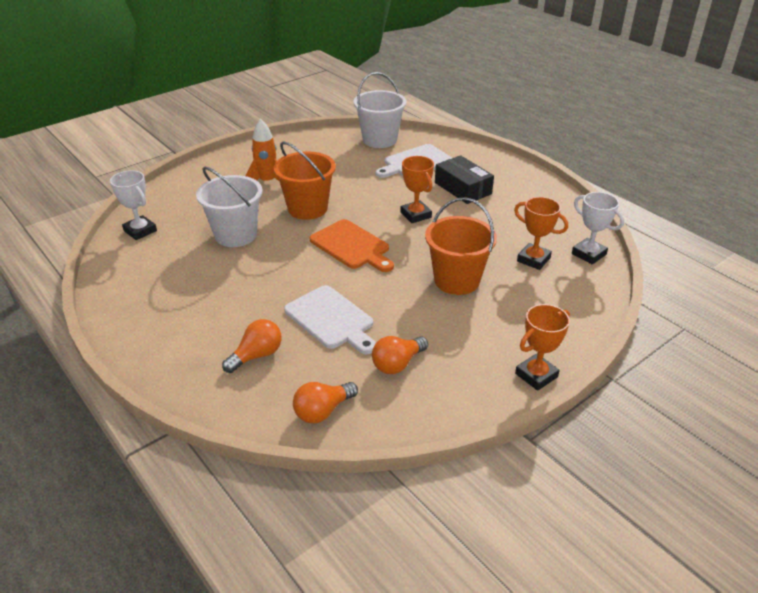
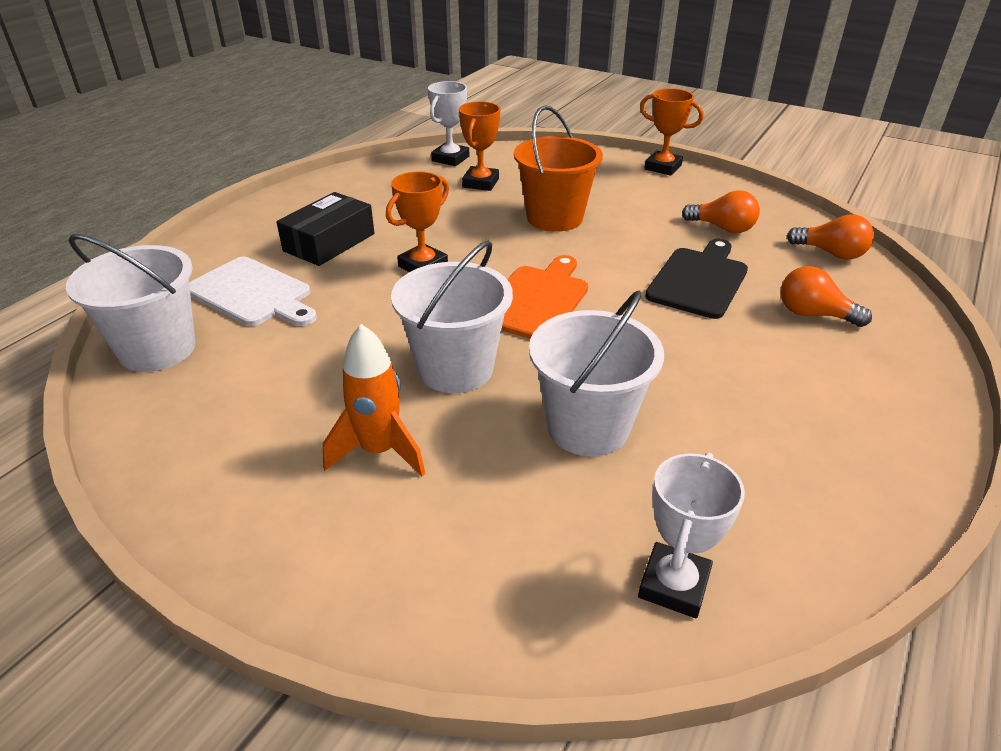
camera: 110 degrees left, 0 degrees up
orange bucket [274,141,336,220] -> white bucket [391,241,513,393]
white cutting board [284,285,376,354] -> black cutting board [645,239,748,319]

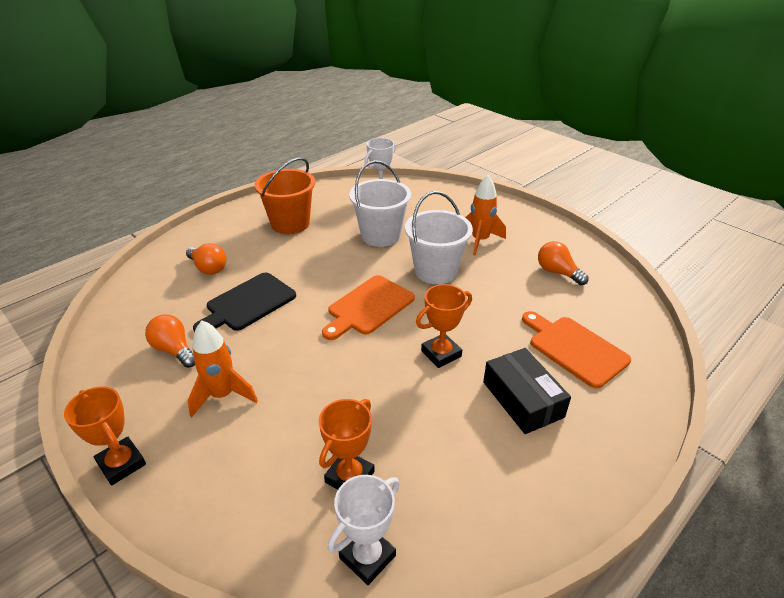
camera: 165 degrees left, 0 degrees up
white bucket [66,234,195,372] -> none
white cutting board [189,257,317,326] -> orange cutting board [522,311,631,388]
black box [276,192,374,266] -> black box turned 75 degrees counterclockwise [483,348,571,434]
orange bucket [514,105,603,232] -> orange bucket moved to [255,157,315,234]
orange light bulb [787,214,874,260] -> orange light bulb moved to [538,241,589,285]
none -> orange rocket [188,320,258,418]

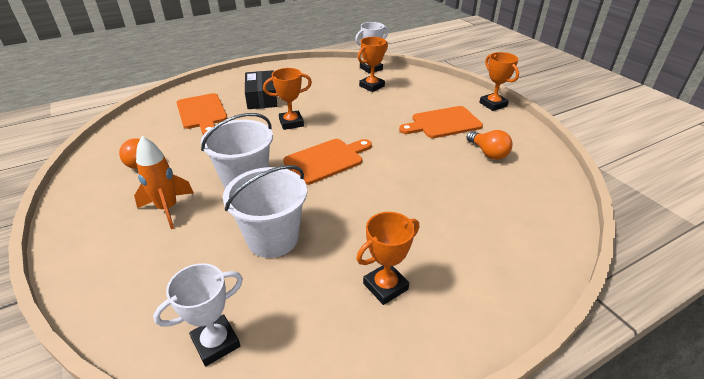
camera: 165 degrees left, 0 degrees up
orange light bulb [186,243,226,275] -> none
orange rocket [188,320,258,418] -> orange cutting board [399,106,483,138]
black cutting board [193,272,296,332] -> none
orange bucket [255,157,315,234] -> orange trophy [356,212,419,305]

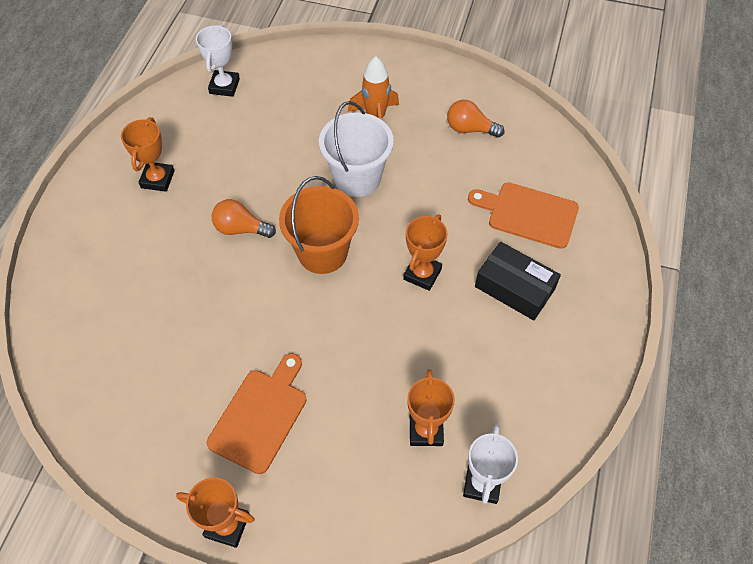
camera: 135 degrees right, 20 degrees up
white bucket [223,165,307,258] -> none
orange cutting board [283,139,372,185] -> orange bucket [279,176,359,274]
orange light bulb [467,130,513,160] -> orange light bulb moved to [212,199,276,238]

